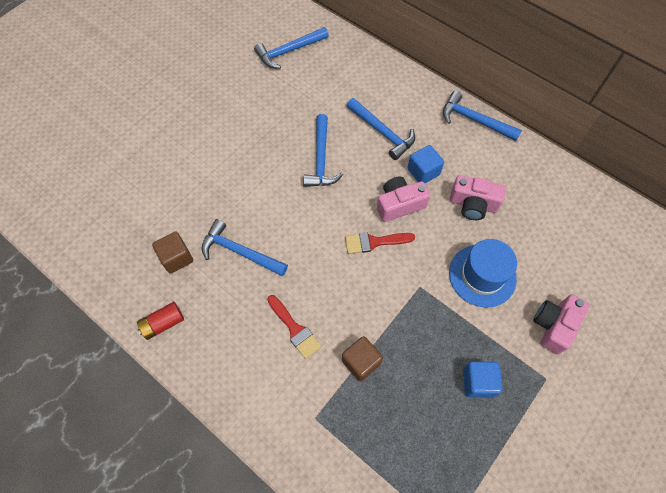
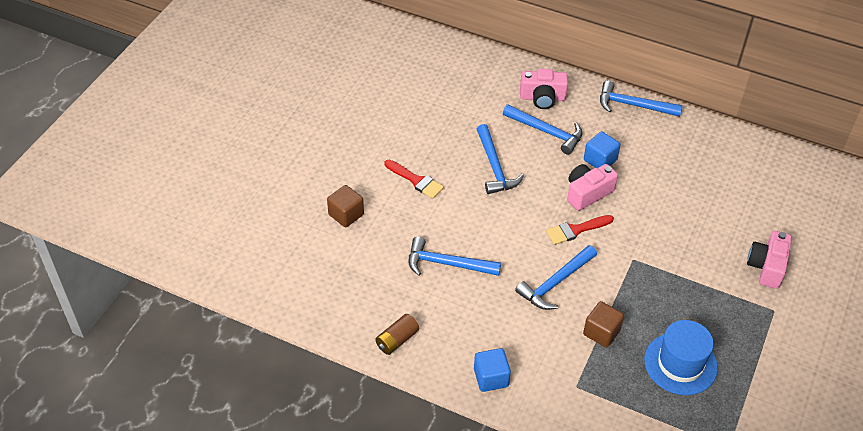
camera: 15 degrees left, 15 degrees down
red battery [137,302,184,340] -> brown battery [375,314,419,355]
brown cube [152,232,193,274] -> brown cube moved to [327,185,364,227]
blue hammer [254,27,329,69] -> blue hammer moved to [515,245,597,310]
red brush [267,295,321,359] -> red brush moved to [385,160,444,199]
blue hat [449,239,517,308] -> blue hat moved to [644,320,718,395]
pink camera [450,175,506,220] -> pink camera moved to [520,69,568,109]
blue cube [463,361,503,398] -> blue cube moved to [474,348,511,392]

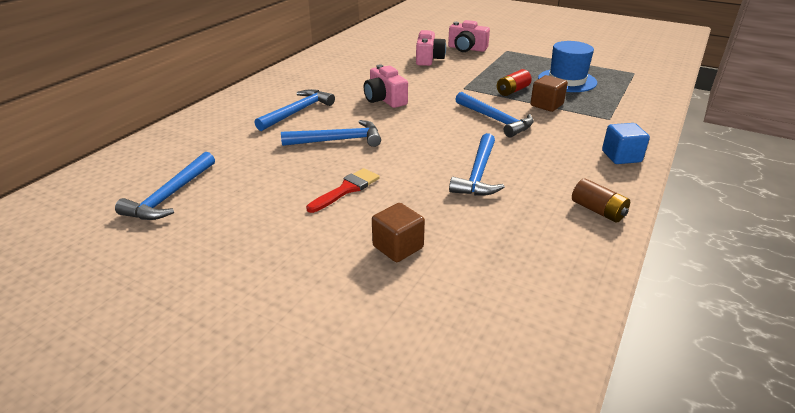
camera: 85 degrees left, 15 degrees down
pink camera [520,69,568,109] -> pink camera moved to [416,30,446,66]
red brush [546,215,614,245] -> none
blue cube [584,131,621,168] -> none
blue hammer [600,81,683,117] -> blue hammer moved to [115,152,215,220]
none -> red battery [497,69,532,96]

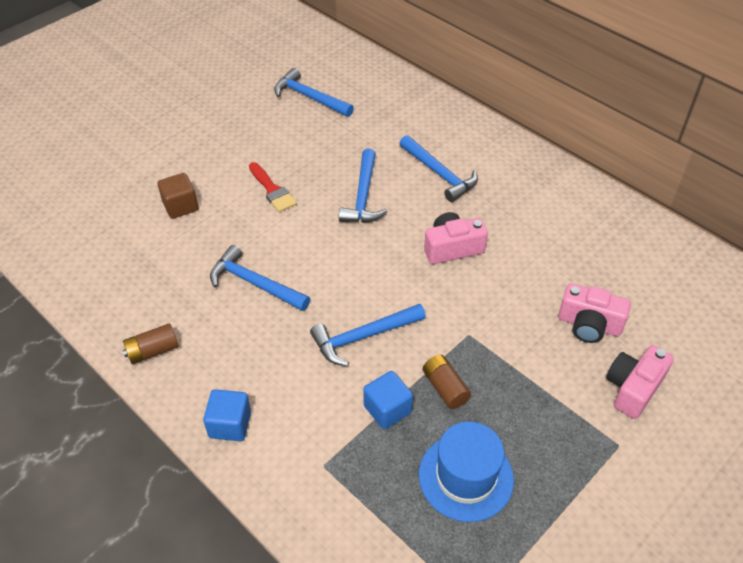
camera: 105 degrees right, 15 degrees up
red battery [497,69,532,96] -> brown battery [423,355,471,409]
brown cube [530,75,568,112] -> blue cube [363,371,413,429]

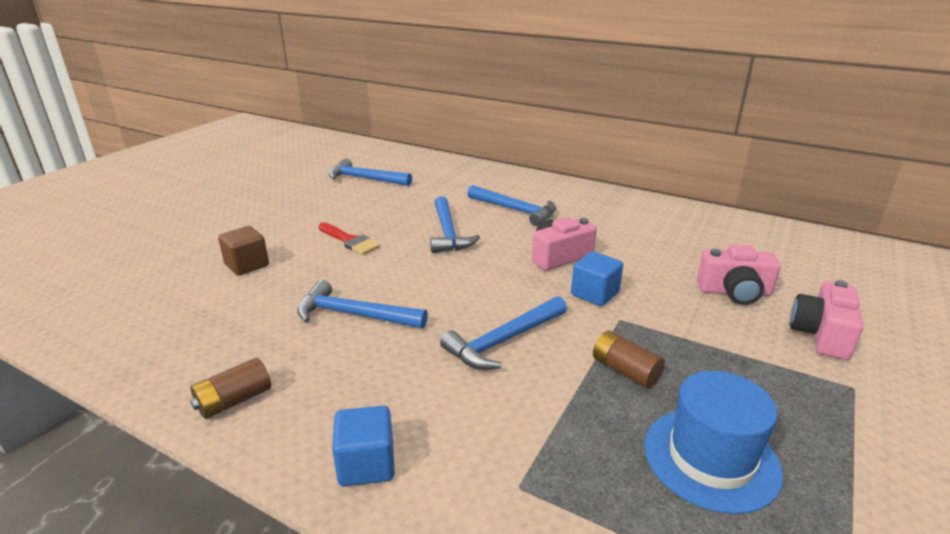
camera: 15 degrees left, 20 degrees down
blue cube [363,371,413,429] -> blue cube moved to [571,251,623,306]

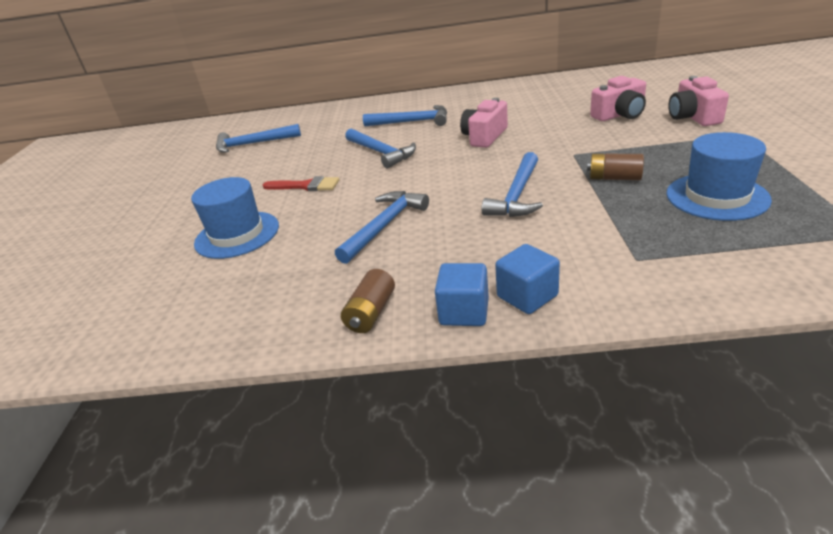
camera: 25 degrees left, 5 degrees up
brown cube [218,226,269,276] -> blue hat [191,177,279,259]
blue hammer [297,280,428,328] -> blue hammer turned 135 degrees clockwise [335,191,429,264]
blue cube [571,251,623,306] -> blue cube moved to [435,263,489,326]

